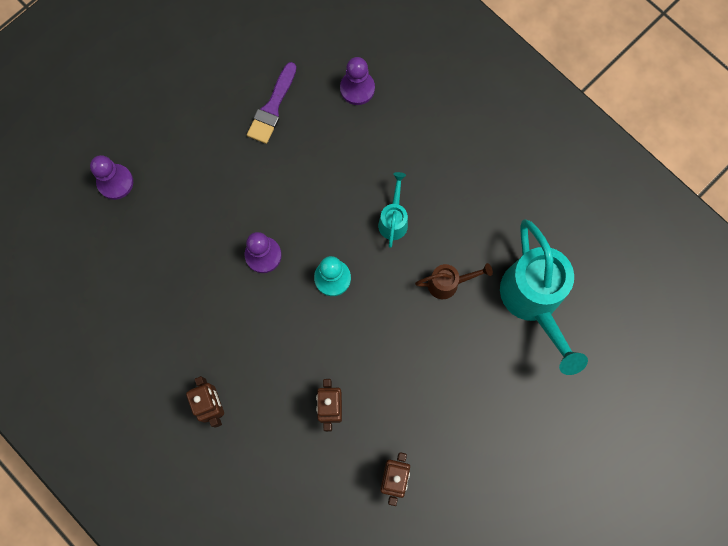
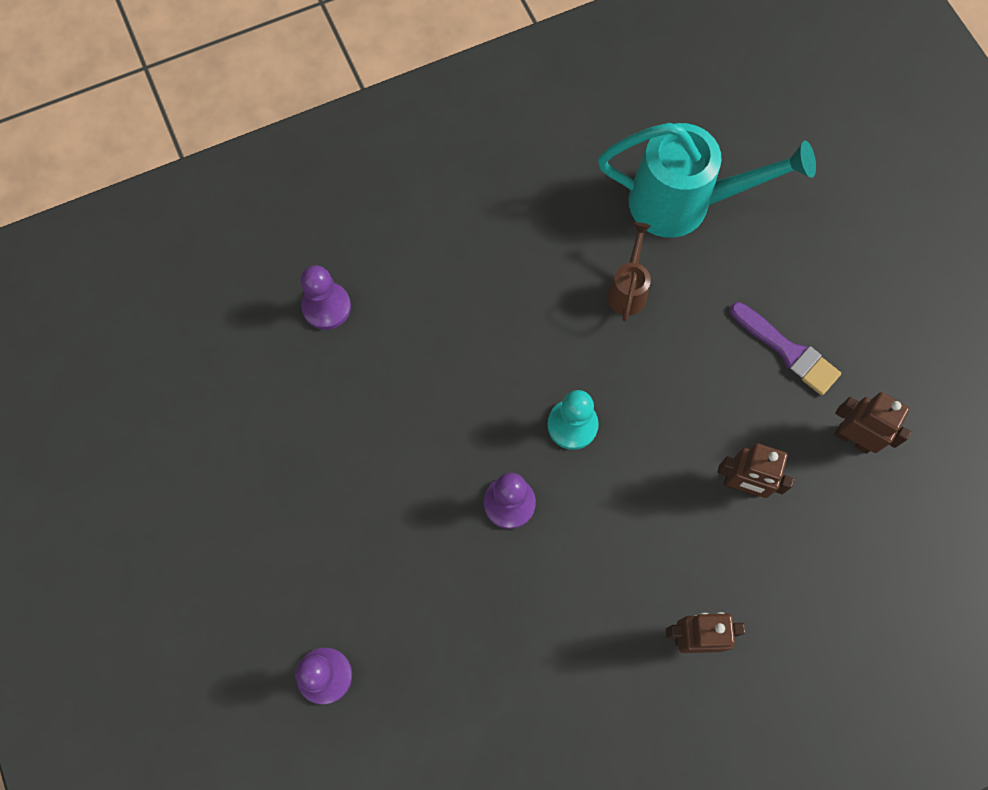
camera: 70 degrees left, 5 degrees down
purple brush [247,62,296,144] -> purple brush moved to [730,302,841,396]
turquoise watering can [378,172,408,248] -> none

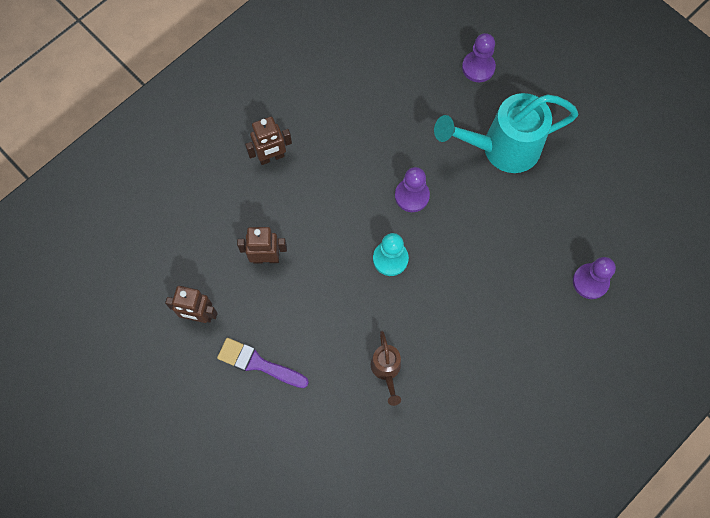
camera: 160 degrees right, 0 degrees up
turquoise watering can [598,123,816,238] -> turquoise watering can moved to [434,93,578,173]

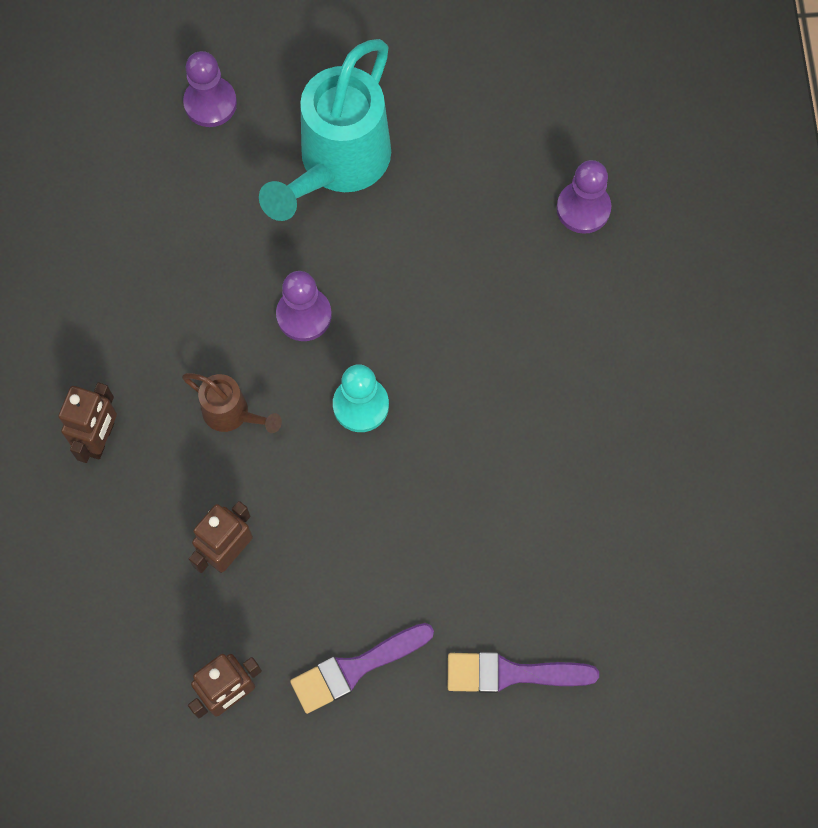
camera: 50 degrees left, 0 degrees up
brown watering can [371,331,401,406] -> brown watering can moved to [182,373,282,433]
none -> purple brush [448,652,599,693]

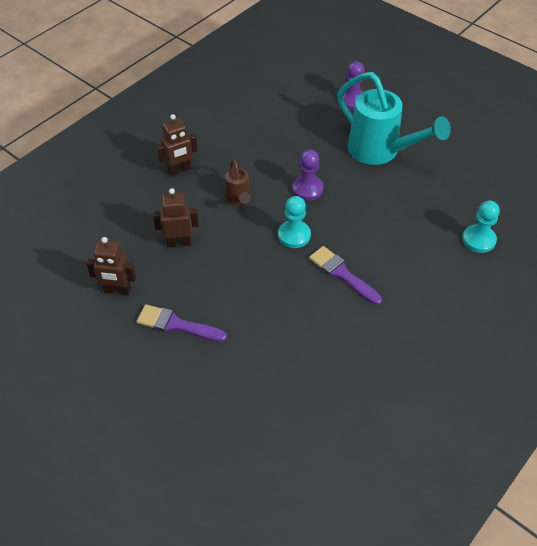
camera: 45 degrees right, 20 degrees down
turquoise watering can [259,39,391,221] -> turquoise watering can turned 120 degrees counterclockwise [337,72,451,165]
purple brush [448,652,599,693] -> purple brush moved to [309,246,382,305]
purple pawn [557,160,611,234] -> turquoise pawn [462,200,500,253]

